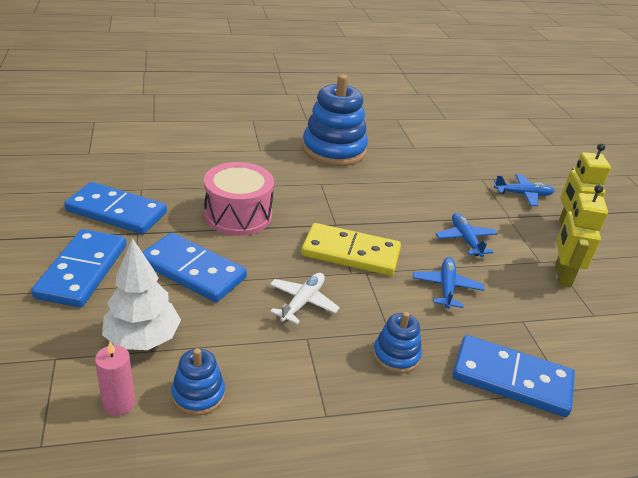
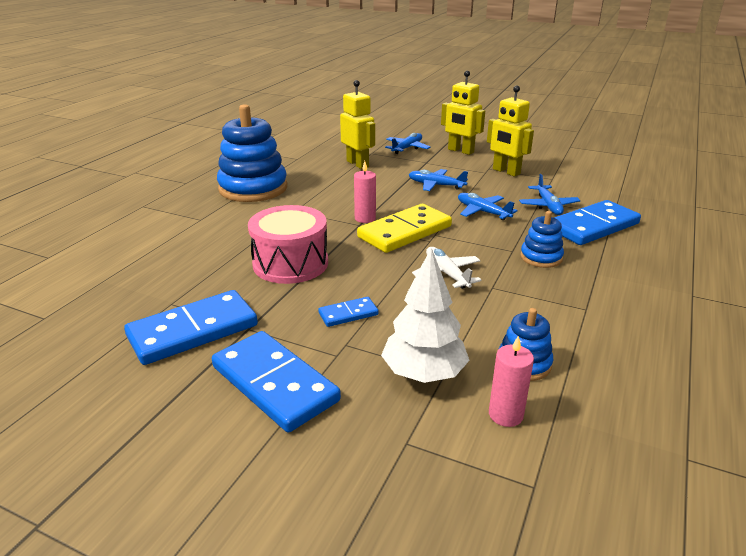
camera: 50 degrees left, 5 degrees down
blue domino [142,233,247,302] -> blue domino [318,297,379,327], size x0.49
none -> yellow robot [340,80,375,169]
none -> pink candle [354,161,376,223]
none -> blue plane [519,174,581,215]

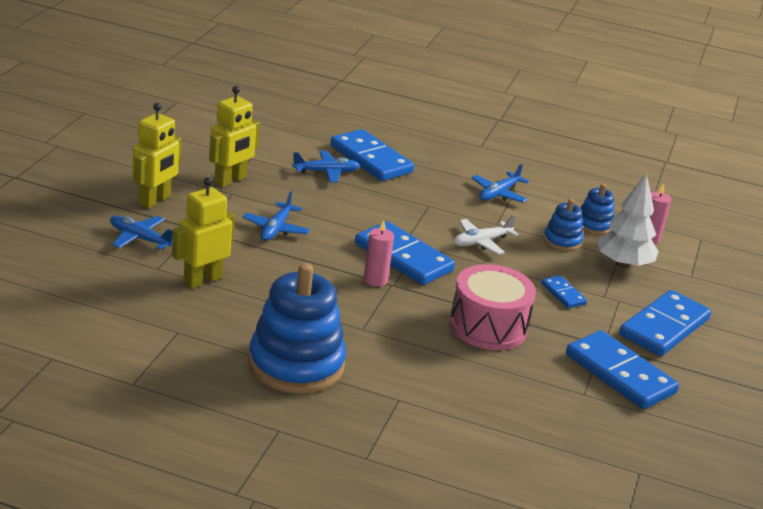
camera: 100 degrees left, 0 degrees up
yellow domino [357,204,452,253] -> blue domino [355,221,455,285]
blue plane [458,193,518,220] -> blue plane moved to [472,164,529,203]
blue stacking toy [520,211,564,268] -> blue stacking toy moved to [543,199,583,251]

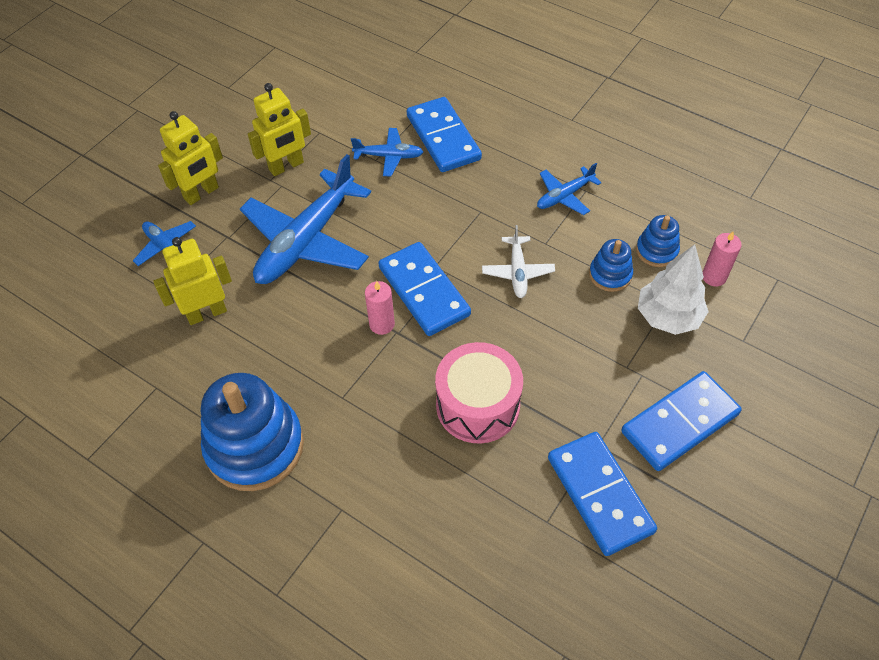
camera: 20 degrees right, 25 degrees up
blue plane [243,191,310,241] -> blue plane [240,154,371,284], size x2.06
white plane [453,215,519,255] -> white plane turned 75 degrees counterclockwise [482,225,555,298]
blue domino [541,275,587,308] -> none

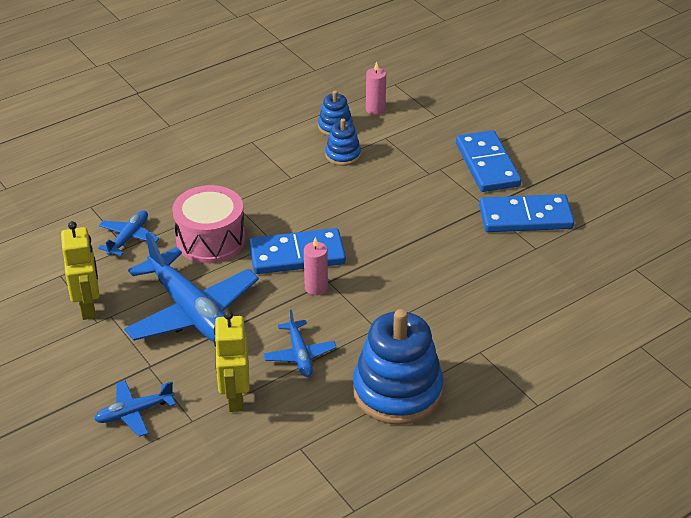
camera: 70 degrees left, 15 degrees down
yellow robot [158,111,223,205] -> none
blue domino [407,97,482,172] -> none
pink drum [435,342,523,443] -> pink drum moved to [172,185,246,263]
white plane [482,225,555,298] -> none
blue plane [537,163,602,215] -> blue plane moved to [263,310,337,377]
white tree [638,244,709,335] -> none

